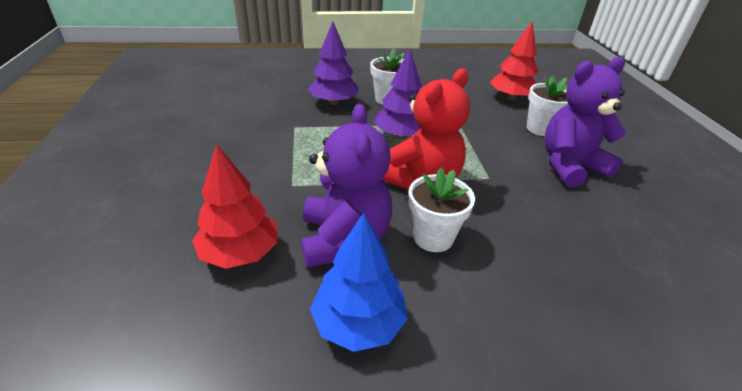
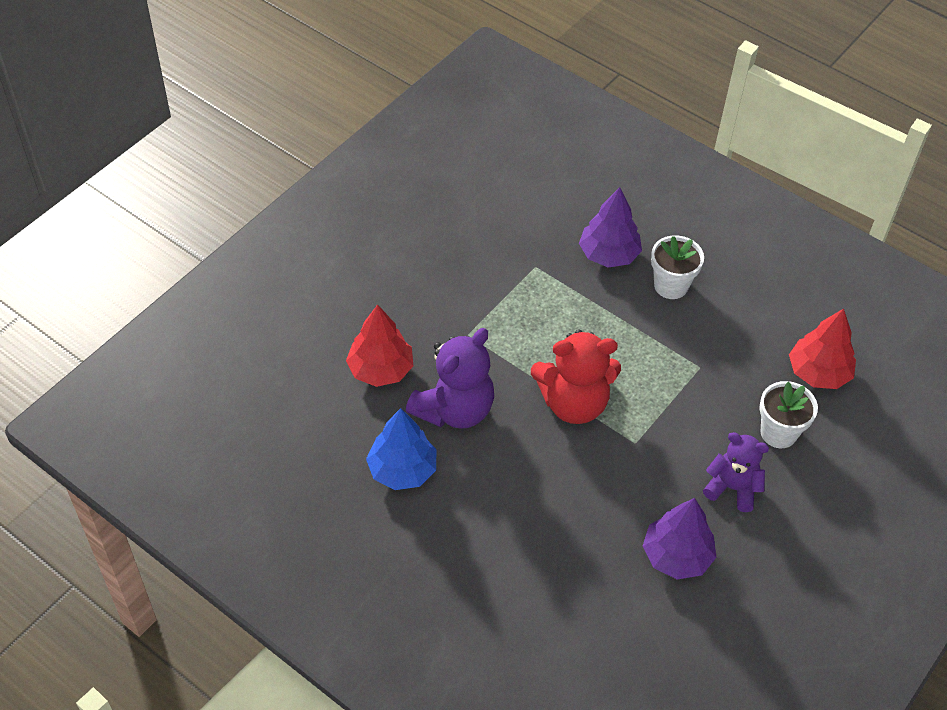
camera: 45 degrees right, 15 degrees up
purple tree [374,49,422,139] -> purple tree moved to [643,498,717,579]
white flower pot [408,167,475,252] -> none
purple teddy bear [544,57,627,187] -> purple teddy bear [703,432,769,512], size x0.64

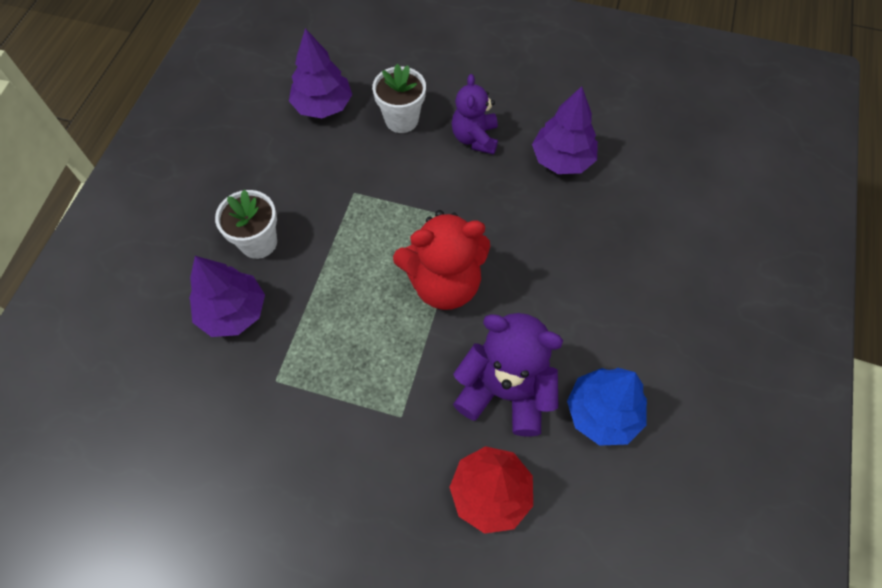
camera: 110 degrees left, 10 degrees up
red teddy bear [531,329,621,424] -> red teddy bear turned 105 degrees clockwise [393,210,490,310]
red tree [789,308,856,389] -> purple tree [289,28,352,118]

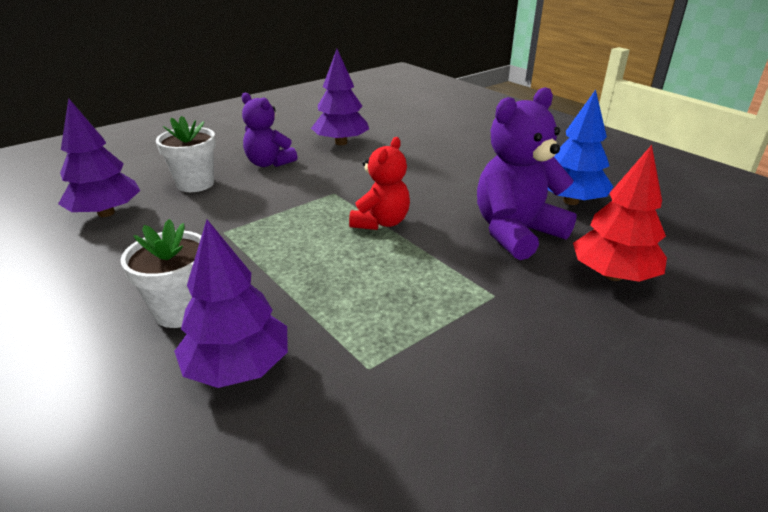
camera: 55 degrees left, 30 degrees down
red teddy bear [393,210,490,310] -> red teddy bear [349,137,410,230], size x0.64

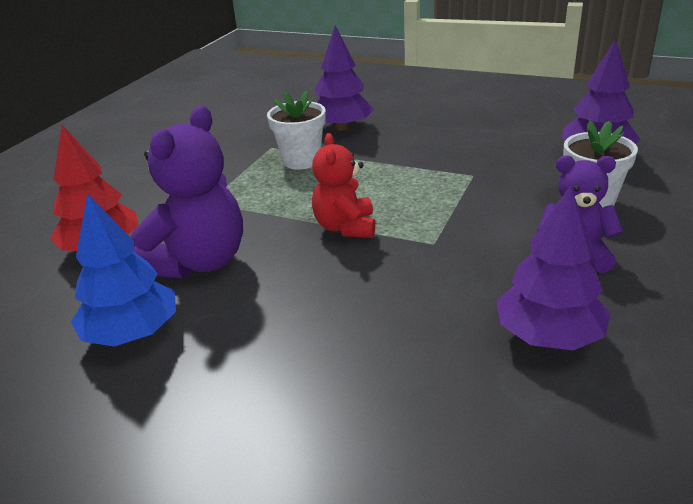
camera: 155 degrees right, 0 degrees up
white flower pot [121,219,201,328] -> white flower pot moved to [267,90,326,170]

